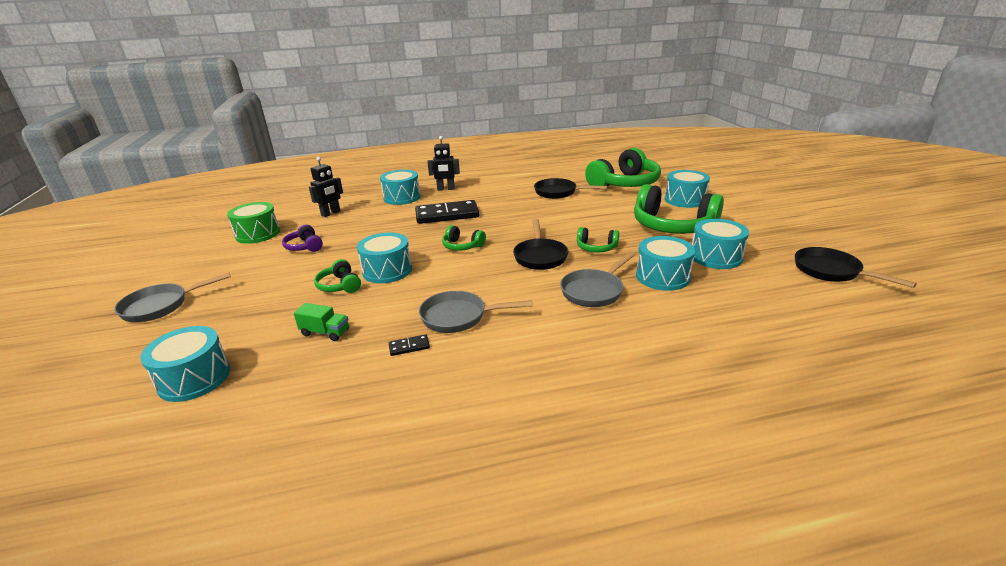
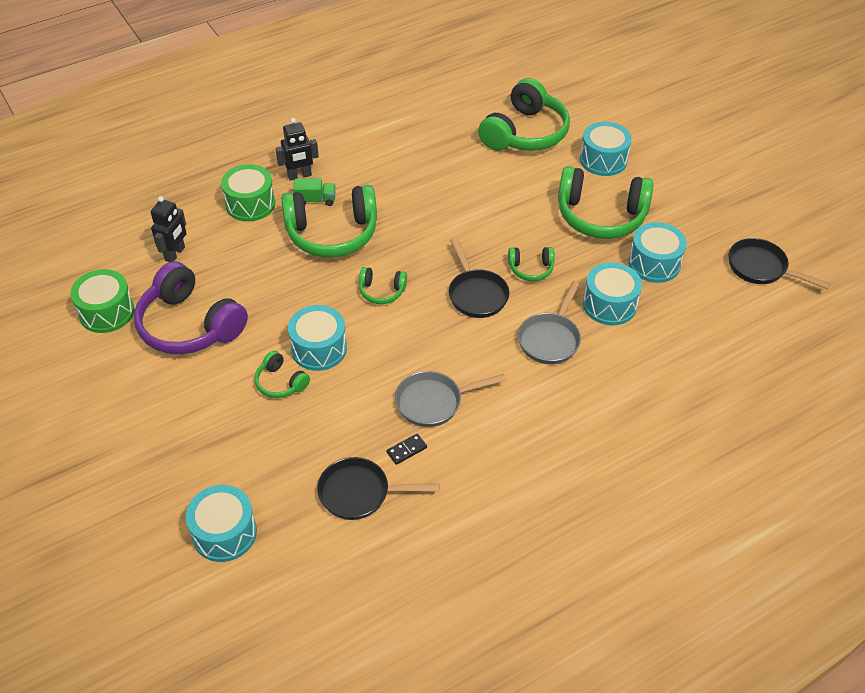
camera: 20 degrees left, 20 degrees up
grey pan [114,273,231,322] -> none
purple headphones [282,225,323,252] -> purple headphones [134,261,248,354], size x2.10
green truck [294,303,349,341] -> green truck moved to [293,179,335,206]
turquoise drum [380,170,421,205] -> green drum [221,164,275,222]
black domino [415,200,479,224] -> green headphones [281,185,377,257]
black pan [534,178,608,199] -> black pan moved to [317,457,439,520]

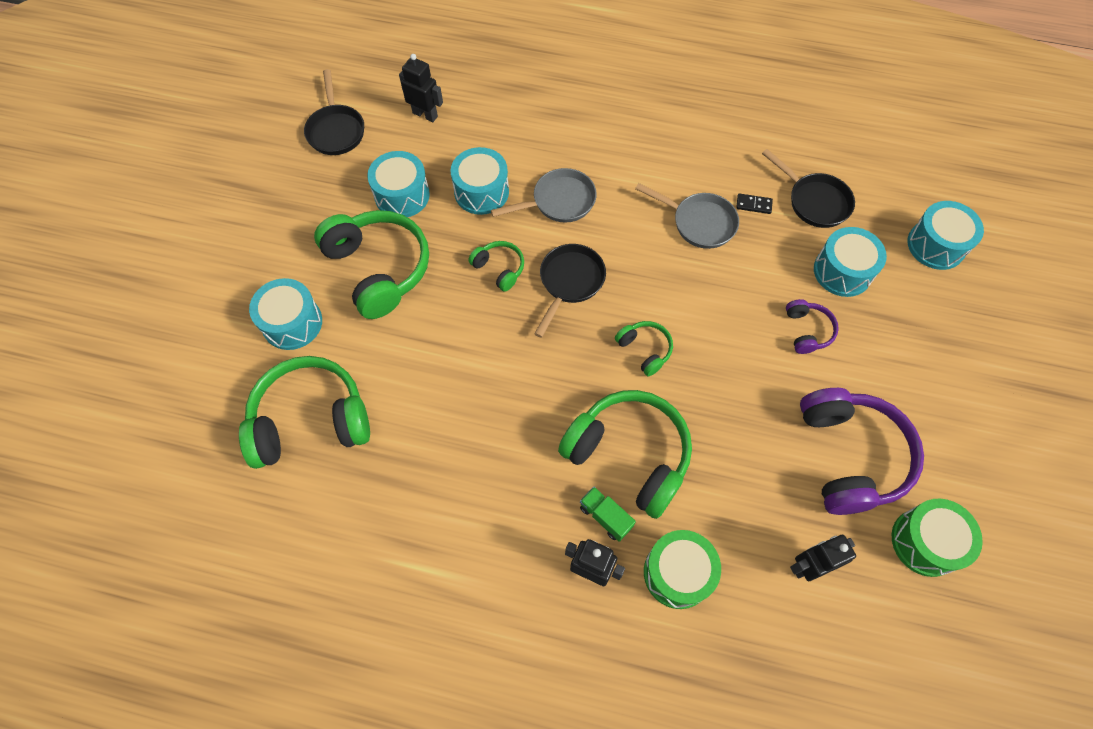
camera: 135 degrees left, 15 degrees up
green headphones [254,351,310,398] -> purple headphones [786,299,839,354]
turquoise drum [288,305,347,371] -> turquoise drum moved to [814,227,887,297]
none -> black robot [399,54,443,122]

